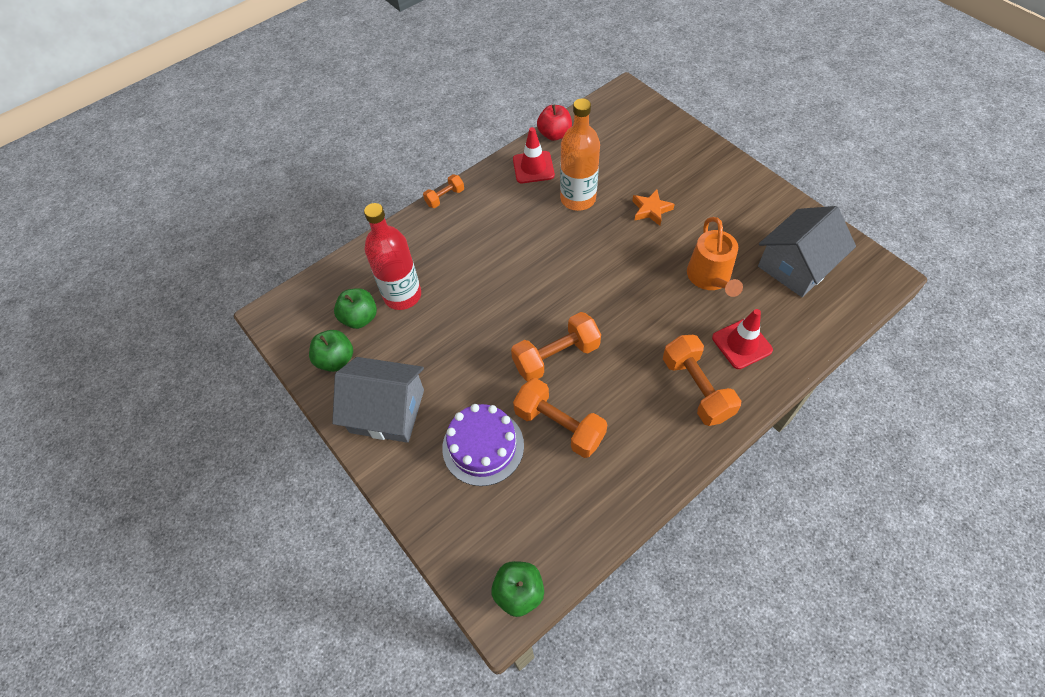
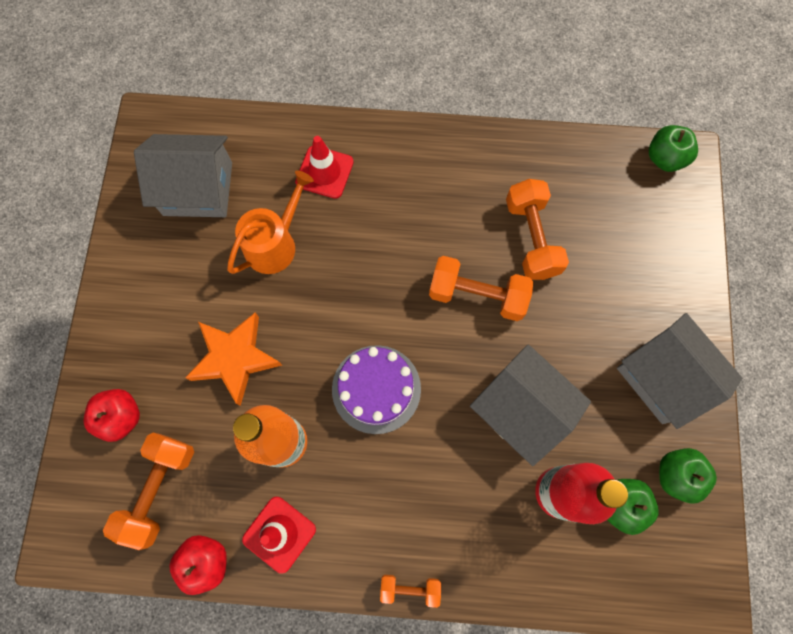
camera: 140 degrees left, 15 degrees up
purple cake [442,404,524,486] -> purple cake moved to [332,345,421,434]
orange star [632,189,675,226] -> orange star [185,313,282,406], size x1.67
orange dumbbell [663,335,741,426] -> orange dumbbell moved to [103,433,194,550]
none -> red apple [83,389,140,442]
none -> grey house [470,345,591,466]

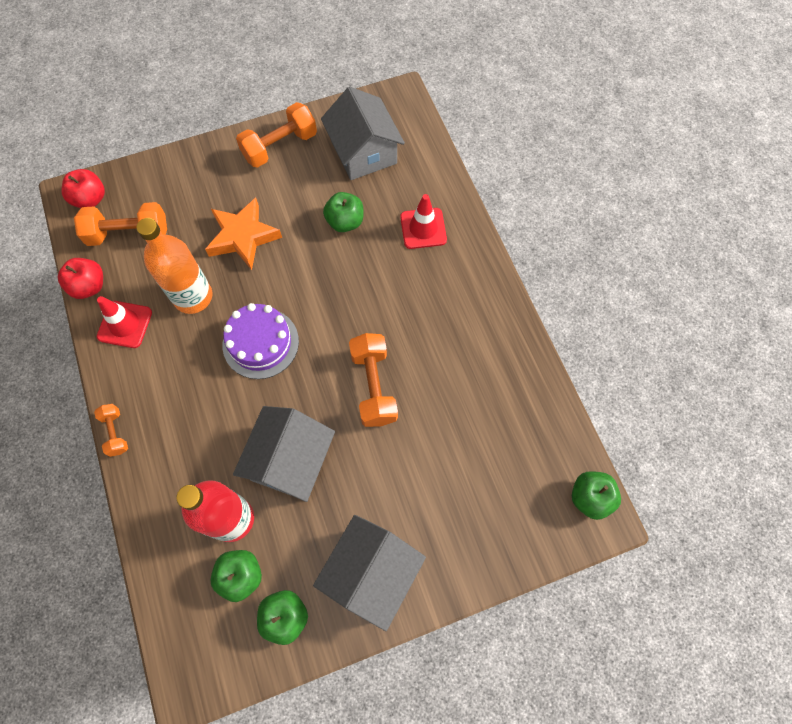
camera: 65 degrees right, 5 degrees down
red apple [83,389,140,442] -> red apple moved to [61,169,105,208]
orange watering can [227,170,314,274] -> green apple [323,192,363,232]
orange dumbbell [506,179,569,280] -> orange dumbbell moved to [236,102,317,168]

